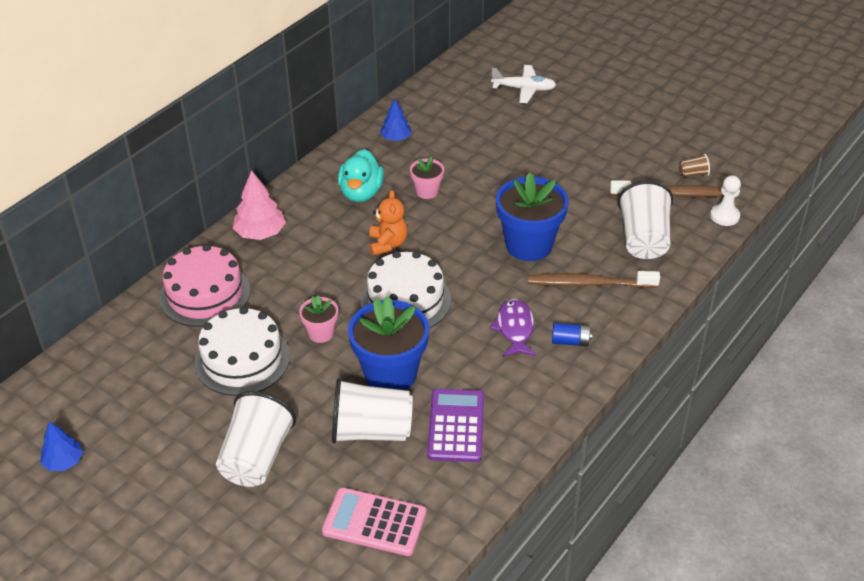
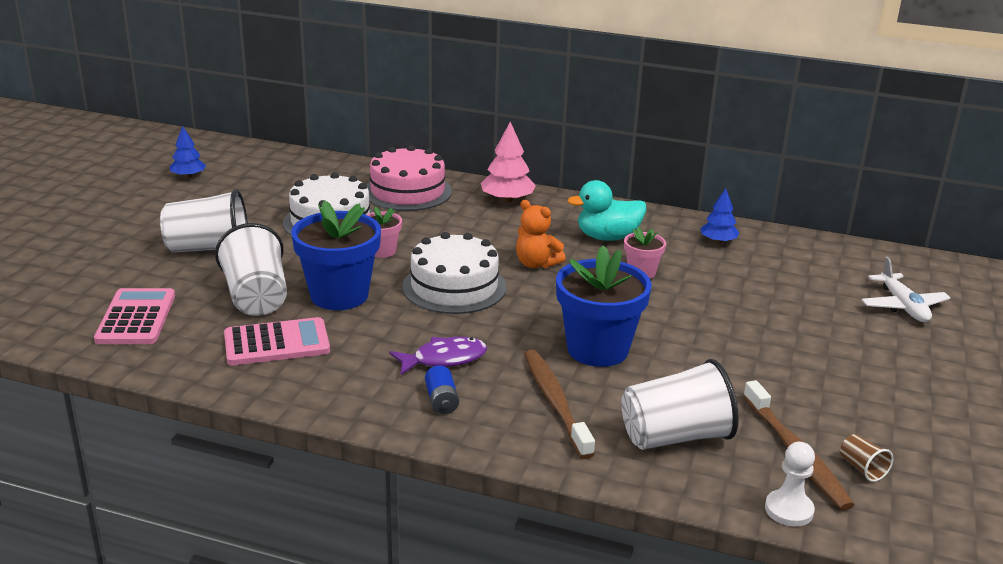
camera: 70 degrees right, 15 degrees down
orange teddy bear [369,190,408,256] -> orange teddy bear turned 60 degrees clockwise [516,200,566,269]
purple calculator [427,389,484,462] -> pink calculator [224,317,330,365]

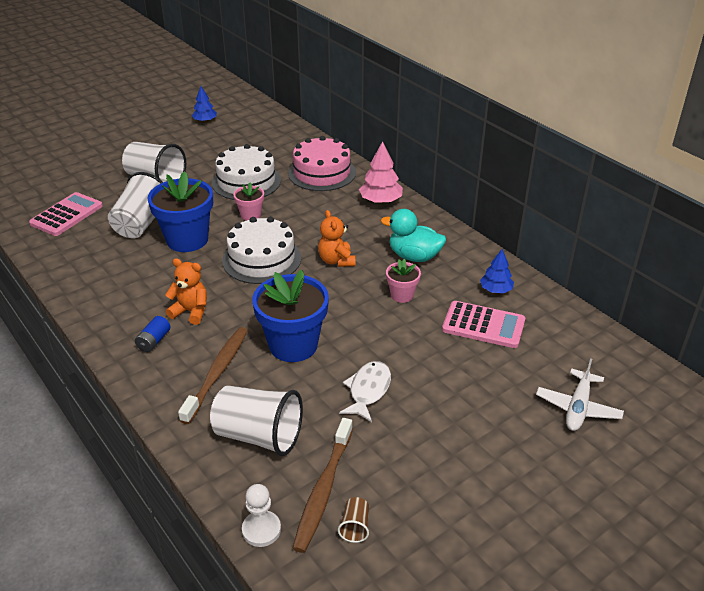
camera: 35 degrees right, 10 degrees up
pink calculator [224,317,330,365] -> pink calculator moved to [442,301,525,348]
purple fish [389,337,487,375] -> orange teddy bear [165,258,207,325]
none -> white fish [339,361,391,422]

